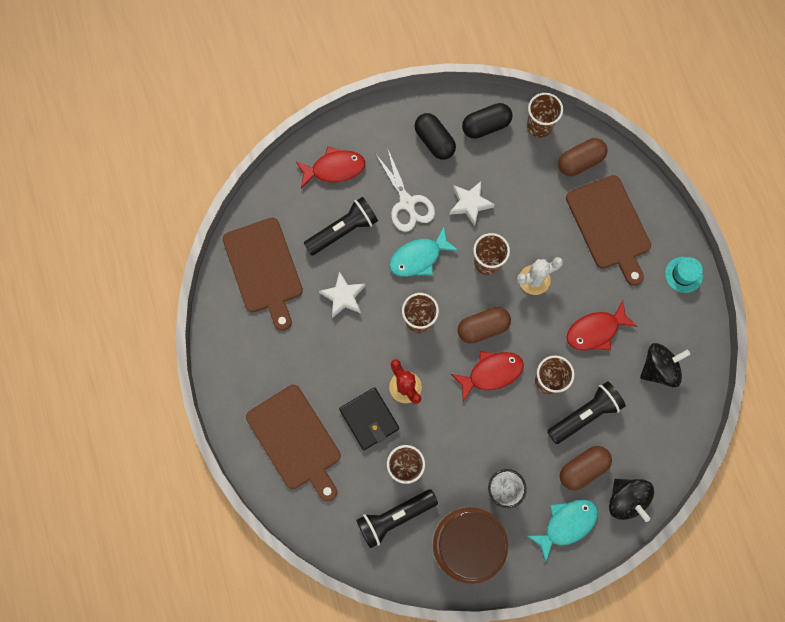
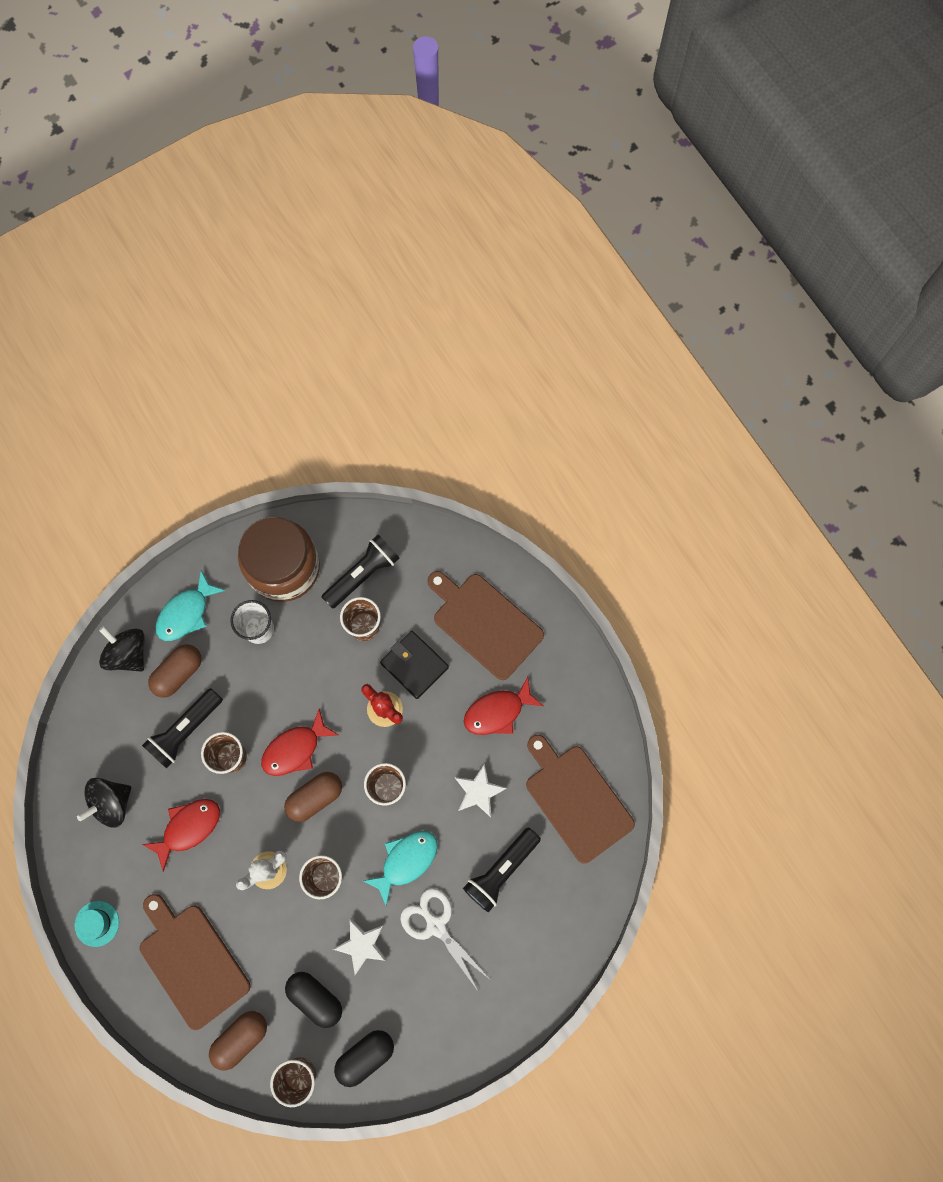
camera: 165 degrees right, 0 degrees up
red fish [296,146,365,188] -> red fish moved to [464,677,543,735]
black capsule [415,113,456,160] -> black capsule moved to [285,972,342,1028]

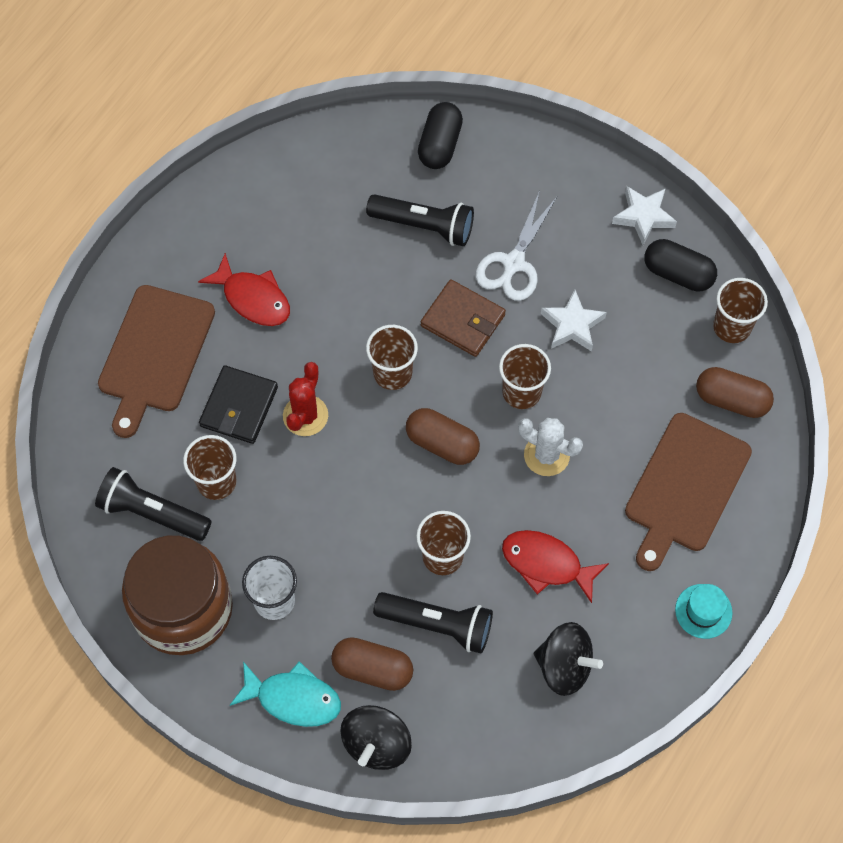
camera: 115 degrees left, 10 degrees down
red fish [261,709,338,776] -> none
black capsule [285,972,342,1028] -> black capsule moved to [418,102,463,169]
turquoise fish [363,831,438,906] -> brown wallet [421,279,506,357]
white star [455,763,507,818] -> white star moved to [612,186,677,245]
brown cutting board [526,735,635,863] -> none

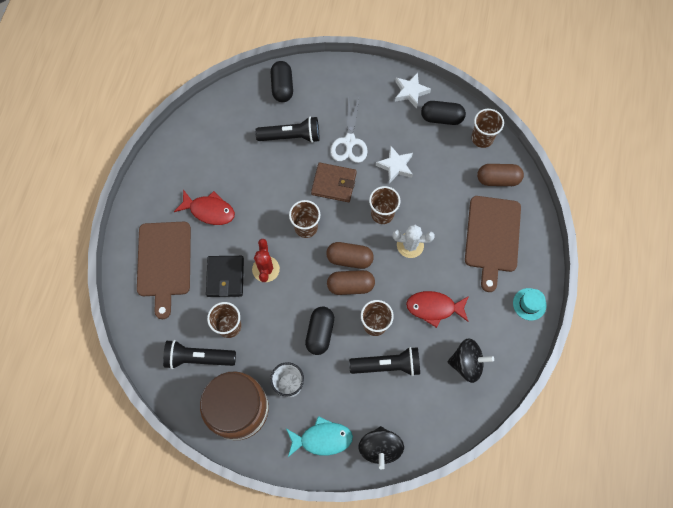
camera: 20 degrees left, 5 degrees up
brown capsule [331,637,413,691] -> brown capsule moved to [327,270,375,295]
none -> black capsule [305,306,334,355]

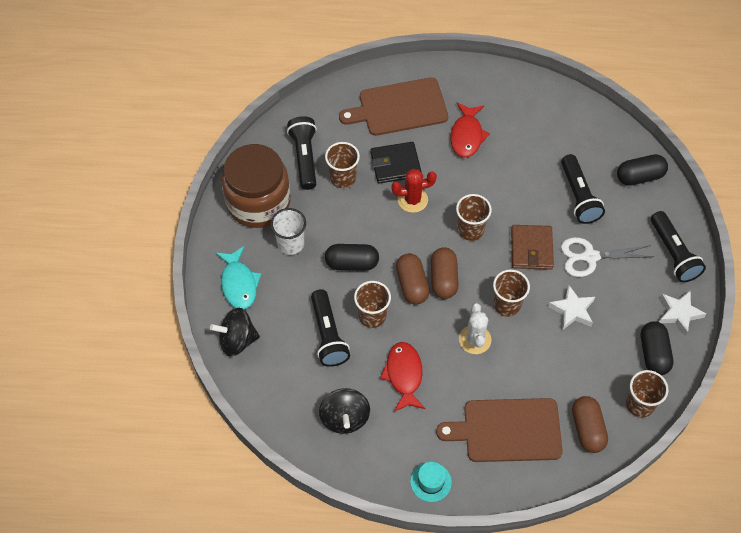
camera: 80 degrees right, 10 degrees down
none -> black flashlight [651,211,706,282]

